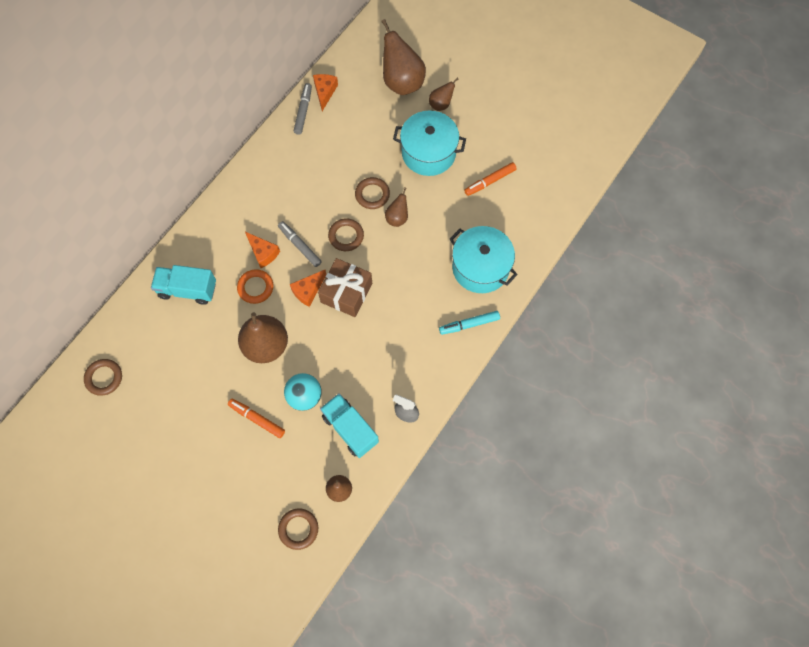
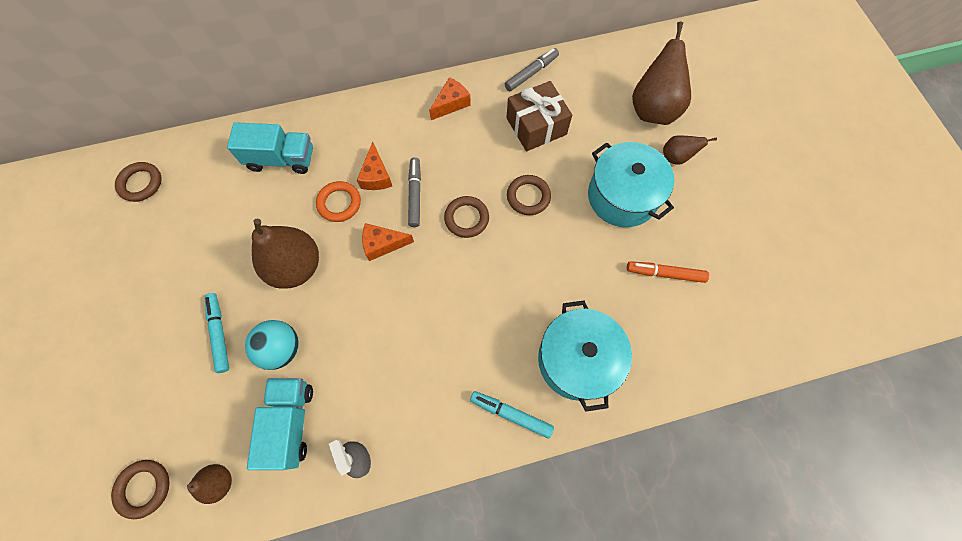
camera: 40 degrees right, 0 degrees up
turquoise truck [151,265,216,305] -> turquoise truck turned 135 degrees clockwise [227,122,313,174]
orange marker [228,398,285,438] -> turquoise marker [205,293,229,373]
orange cheese [313,74,338,111] -> orange cheese moved to [429,77,471,120]
brown gift [318,258,372,317] -> brown gift moved to [506,81,572,151]
brown pear [385,187,408,227] -> none

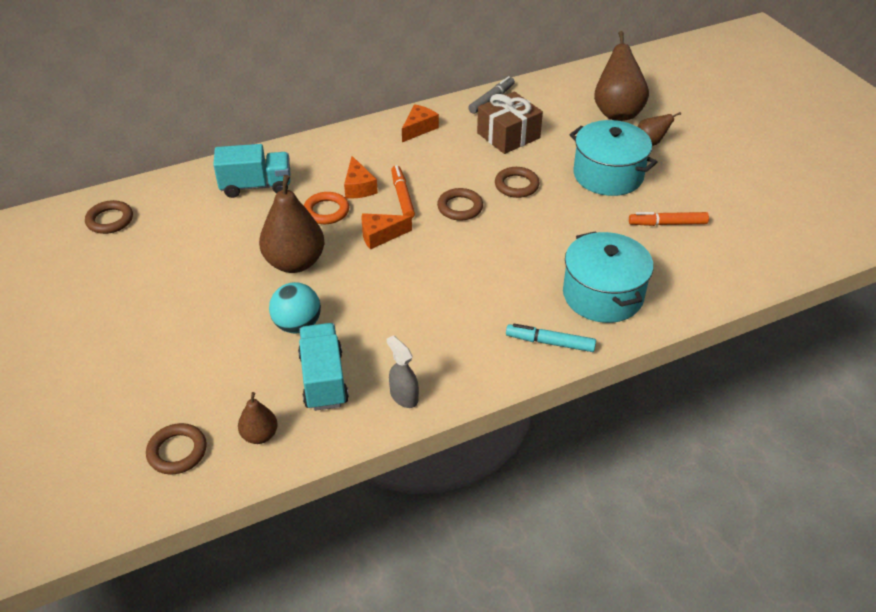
camera: 10 degrees left, 25 degrees down
turquoise marker [205,293,229,373] -> none
grey marker [408,157,421,227] -> orange marker [391,165,415,218]

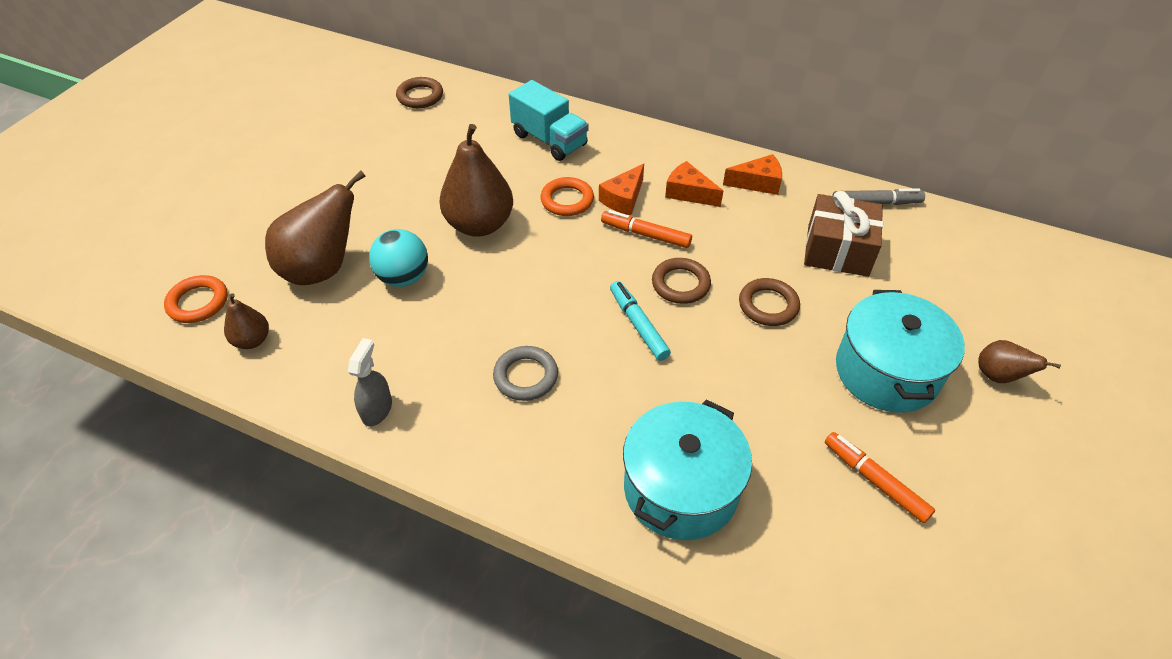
camera: 50 degrees right, 5 degrees up
brown ring [146,423,207,475] -> orange ring [164,275,228,323]
turquoise truck [298,323,349,411] -> none
orange cheese [361,213,412,250] -> orange cheese moved to [665,161,723,207]
orange marker [391,165,415,218] -> orange marker turned 105 degrees counterclockwise [601,210,692,248]
turquoise marker [506,324,596,352] -> turquoise marker moved to [610,281,671,361]
brown pear [594,31,649,121] -> brown pear moved to [265,170,366,285]
none -> grey ring [493,346,558,401]

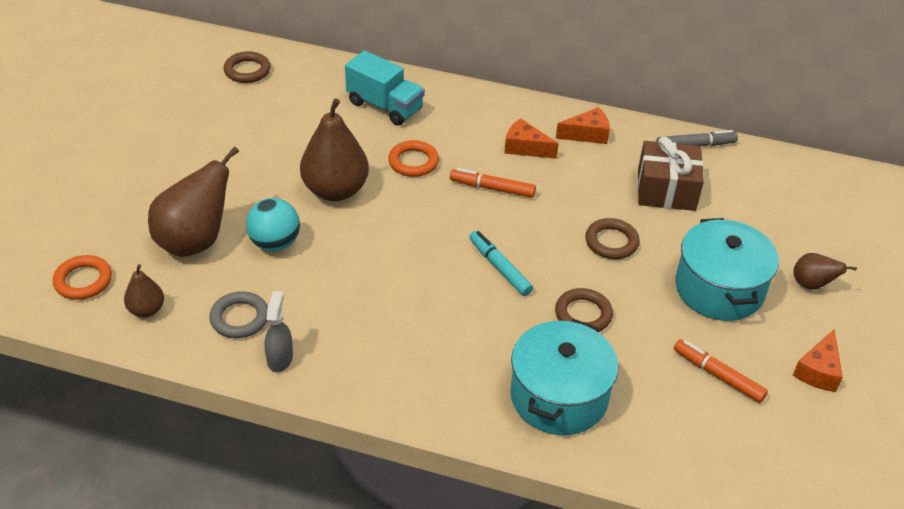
camera: 10 degrees left, 5 degrees down
grey ring [493,346,558,401] -> grey ring moved to [209,291,268,338]
orange cheese [599,164,644,215] -> orange cheese moved to [793,329,843,392]
brown ring [652,258,711,304] -> brown ring moved to [555,288,613,332]

